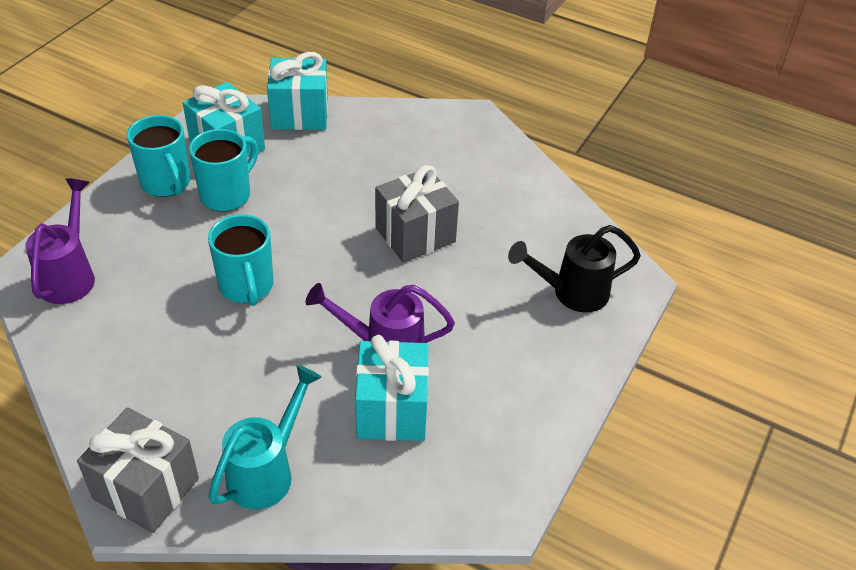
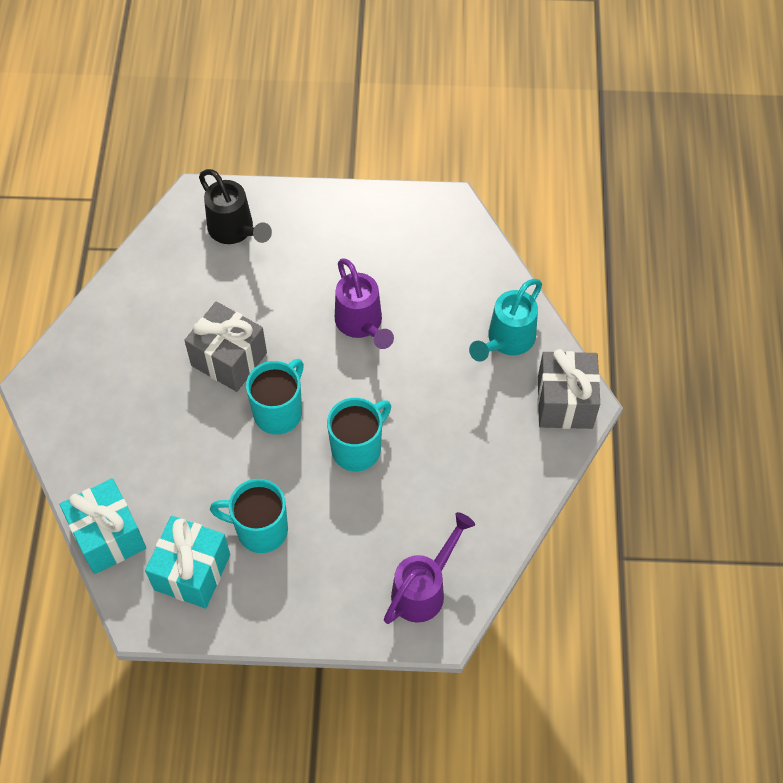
camera: 115 degrees left, 15 degrees up
purple watering can [25,178,95,304] -> purple watering can turned 150 degrees clockwise [384,512,475,624]
turquoise mug [127,115,190,197] -> turquoise mug moved to [246,359,304,435]
turquoise watering can [209,365,321,509] -> turquoise watering can turned 60 degrees counterclockwise [469,279,542,362]
turquoise gift [355,335,429,441] -> none

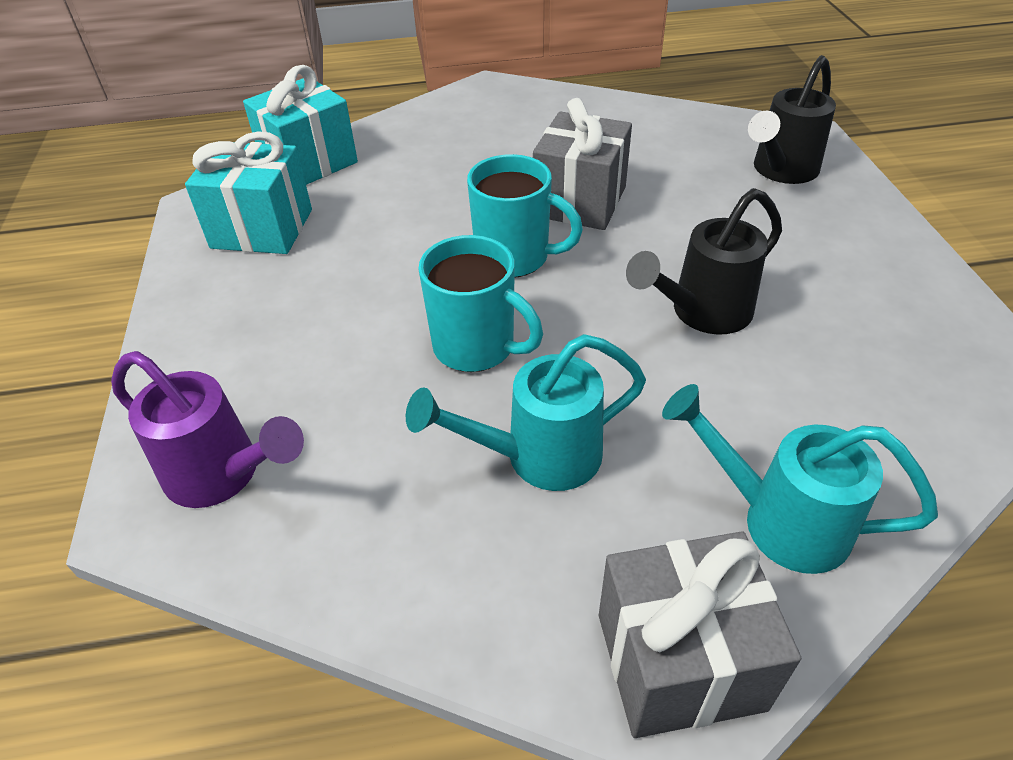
camera: 80 degrees right, 15 degrees down
turquoise mug [210,479,288,553] -> none
purple watering can [335,259,394,349] -> black watering can [626,188,782,335]
none -> turquoise watering can [406,334,646,491]

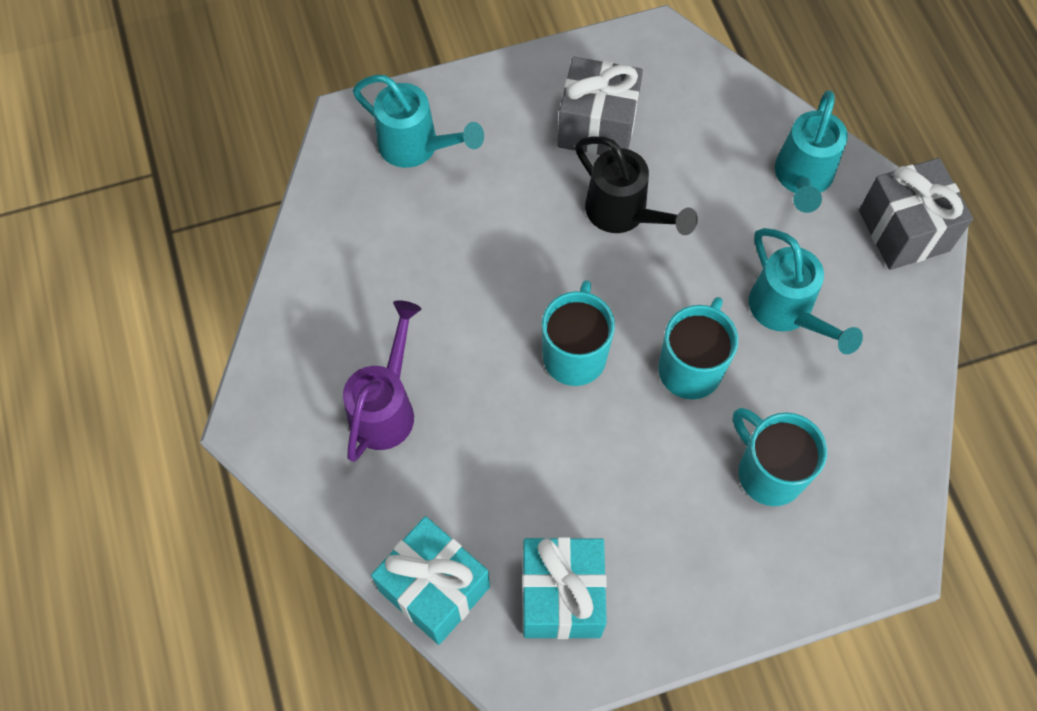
camera: 100 degrees left, 20 degrees up
purple watering can [111,351,304,508] -> purple watering can moved to [343,300,421,462]
grey gift [533,98,632,230] -> grey gift moved to [558,57,643,155]
black watering can [748,55,836,184] -> turquoise watering can [353,75,484,168]
none -> turquoise mug [733,408,827,506]

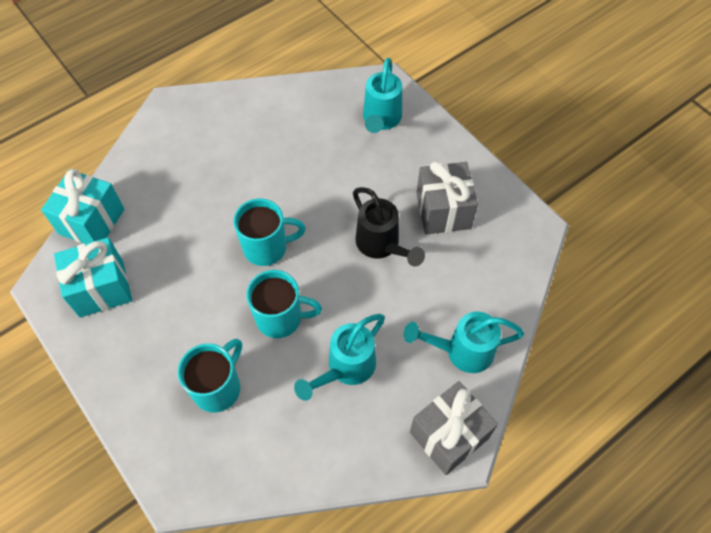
camera: 70 degrees right, 5 degrees down
purple watering can [343,300,421,462] -> none
black watering can [575,136,698,235] -> black watering can turned 60 degrees counterclockwise [353,187,425,267]

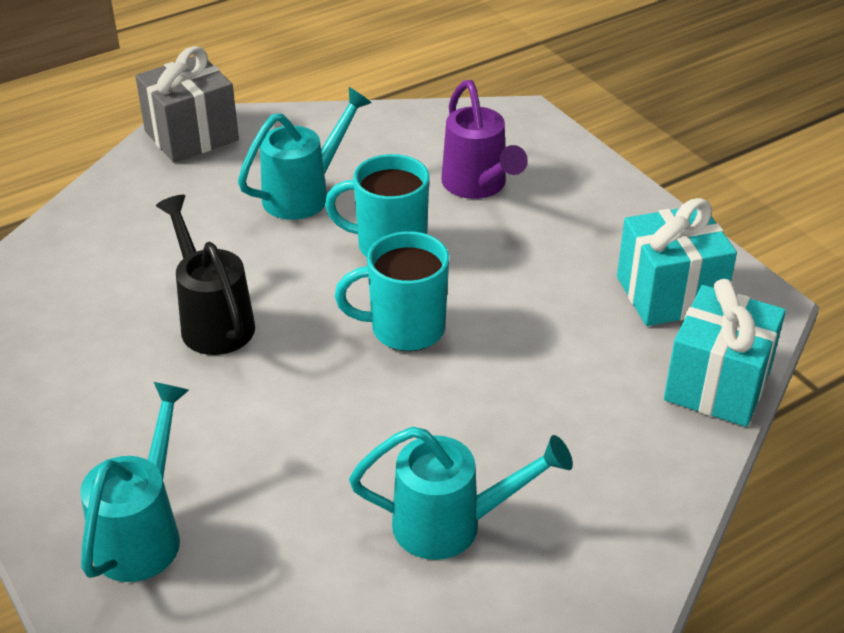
camera: 175 degrees left, 20 degrees down
turquoise mug [178,339,242,413] -> purple watering can [442,80,528,199]
turquoise watering can [404,312,524,373] -> turquoise watering can moved to [349,426,573,560]
grey gift [416,161,478,234] -> none

